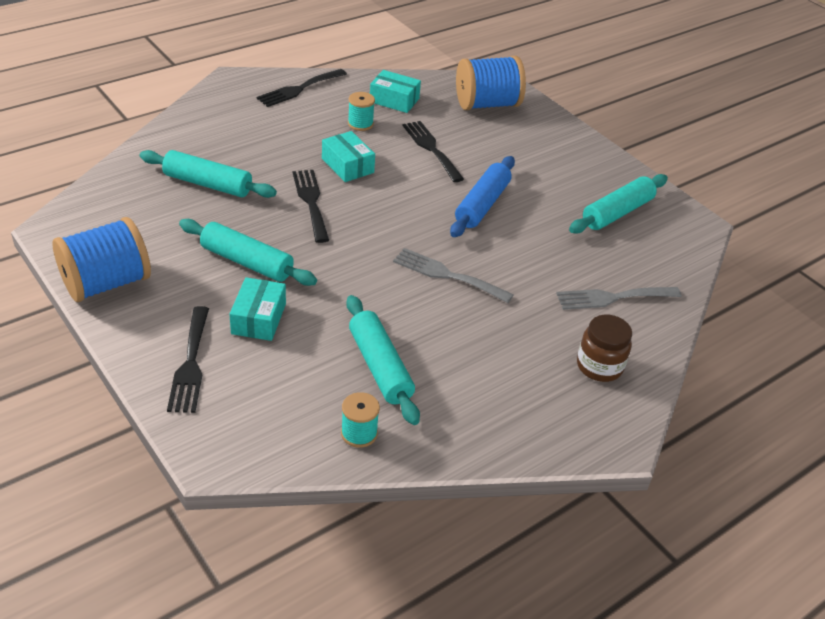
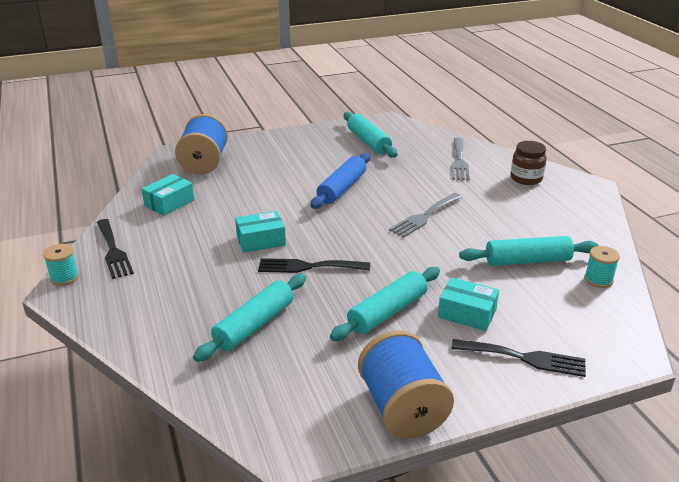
camera: 70 degrees left, 10 degrees down
turquoise spool [348,92,375,131] -> turquoise spool moved to [43,244,79,286]
black fork [403,121,464,182] -> none
blue rolling pin [450,156,515,237] -> blue rolling pin turned 75 degrees clockwise [311,153,370,209]

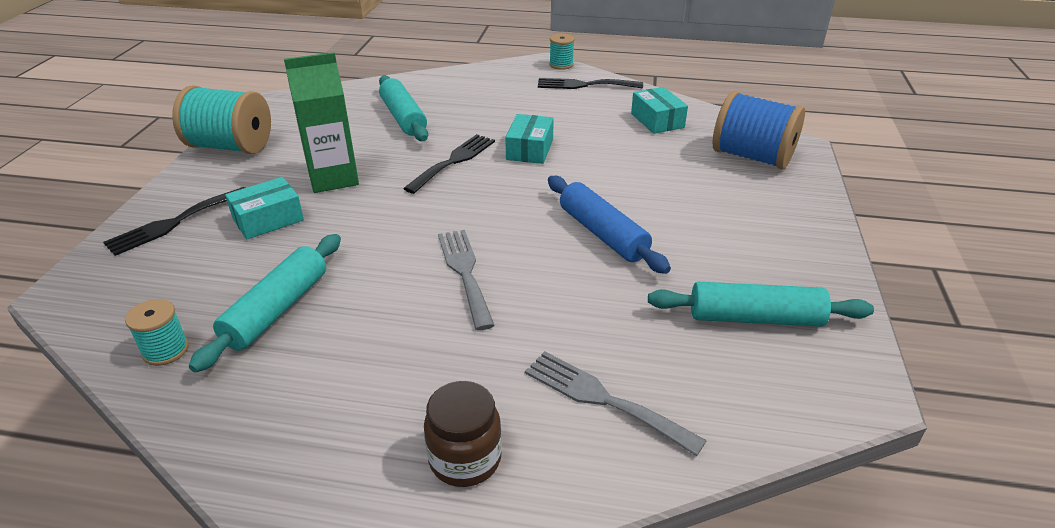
camera: 120 degrees right, 5 degrees up
turquoise rolling pin [330,267,440,341] -> green carton [284,52,359,193]
blue spool [358,330,454,439] -> turquoise spool [172,85,271,154]

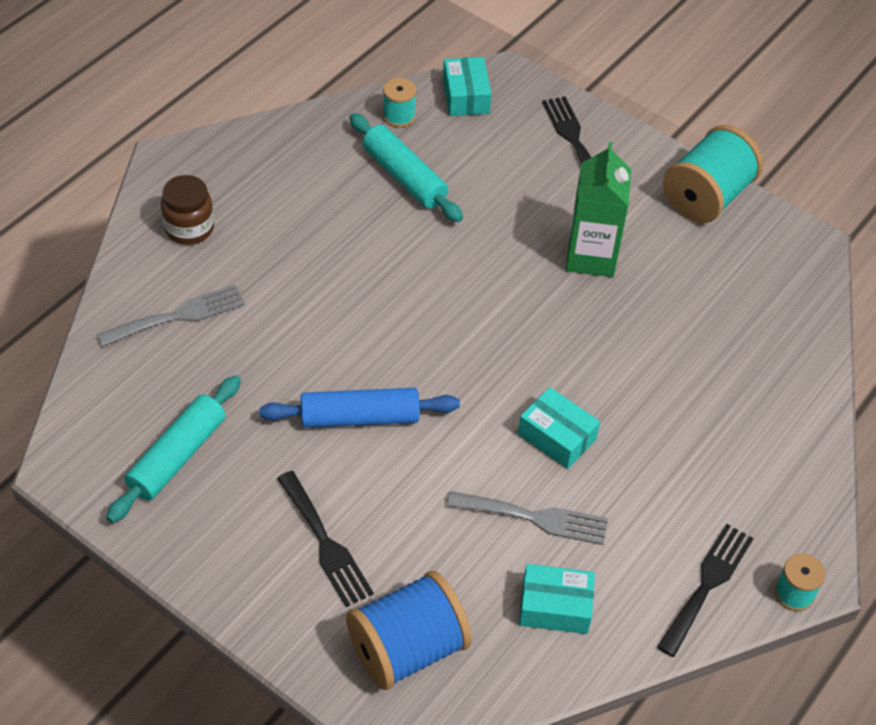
camera: 115 degrees right, 15 degrees up
turquoise box [225,177,304,239] -> turquoise box moved to [443,57,491,116]
turquoise rolling pin [379,75,428,141] -> none
black fork [403,134,495,194] -> black fork moved to [277,471,374,607]
grey fork [438,230,495,330] -> grey fork moved to [446,491,608,545]

